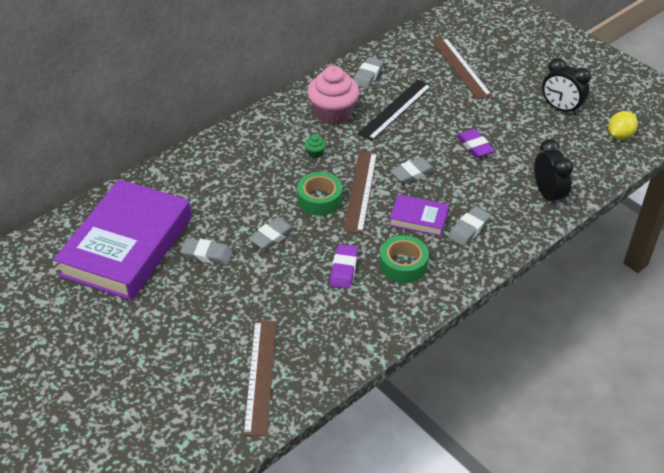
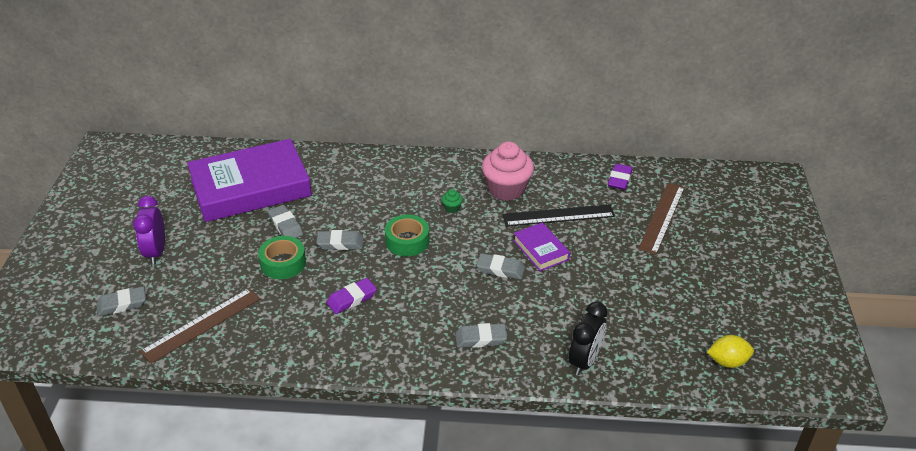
camera: 45 degrees right, 5 degrees down
brown ruler [343,151,377,234] -> none
grey eraser [354,57,384,89] -> grey eraser moved to [96,286,146,316]
green tape [380,235,429,283] -> green tape moved to [258,236,306,279]
purple book [389,194,449,236] -> purple book moved to [513,222,570,271]
purple eraser [457,129,495,158] -> purple eraser moved to [608,164,633,190]
black clock [542,58,591,115] -> none
none -> purple clock [133,196,165,265]

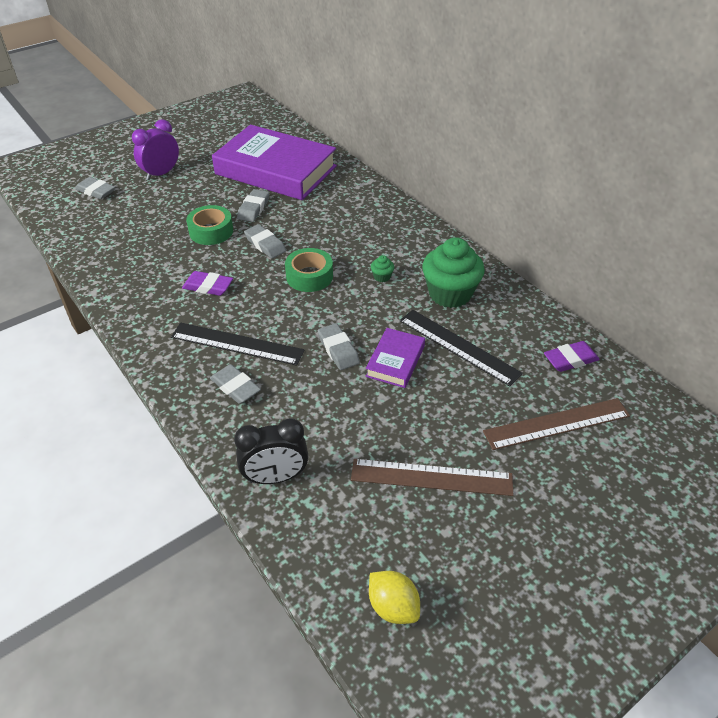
camera: 50 degrees right, 5 degrees up
brown ruler [140,288,260,364] -> brown ruler moved to [351,459,513,496]
pink cupcake [482,141,534,201] -> green cupcake [422,237,485,308]
none -> black ruler [171,323,304,366]

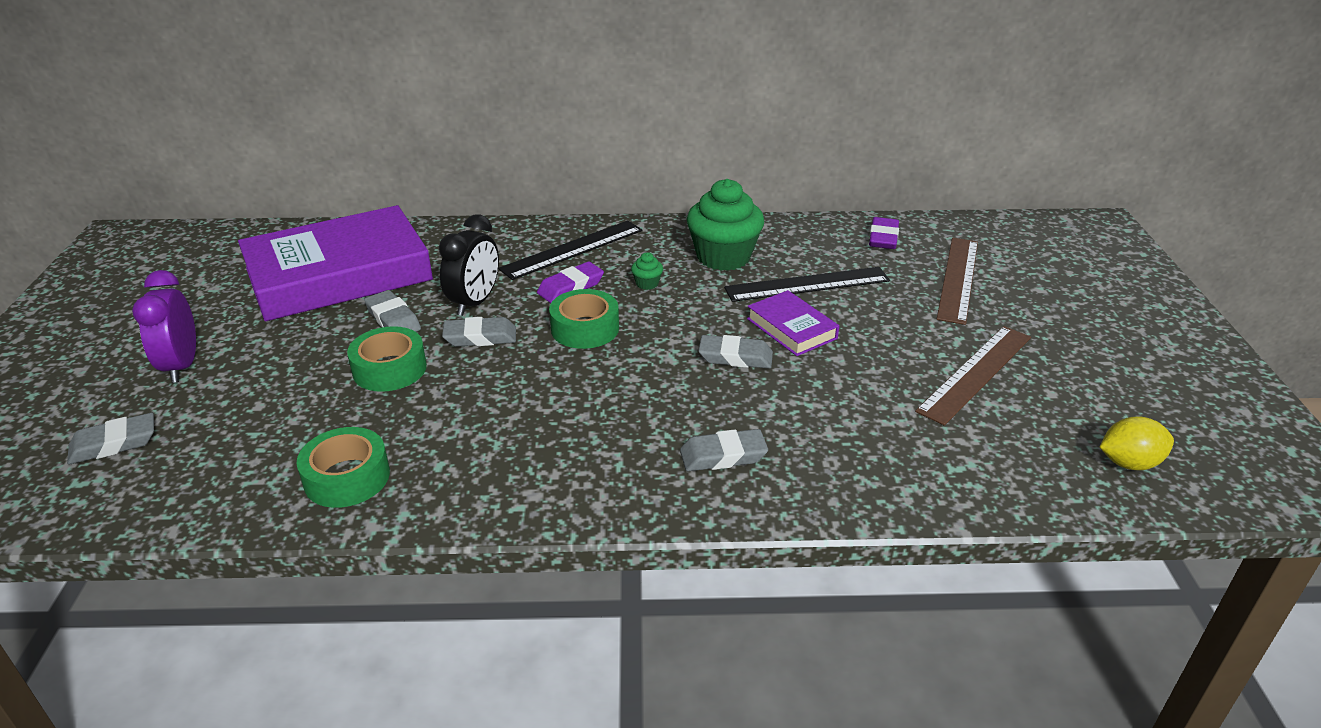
camera: 55 degrees left, 10 degrees down
black ruler [171,323,304,366] -> black ruler moved to [498,220,643,280]
purple eraser [182,271,233,296] -> purple eraser moved to [537,262,604,303]
black clock [234,418,309,484] -> black clock moved to [439,214,499,316]
none -> green tape [297,427,390,508]

